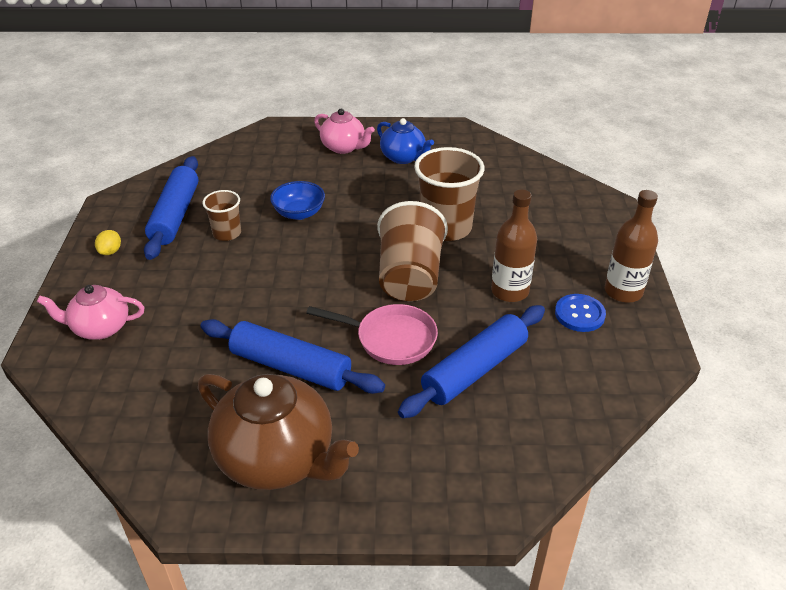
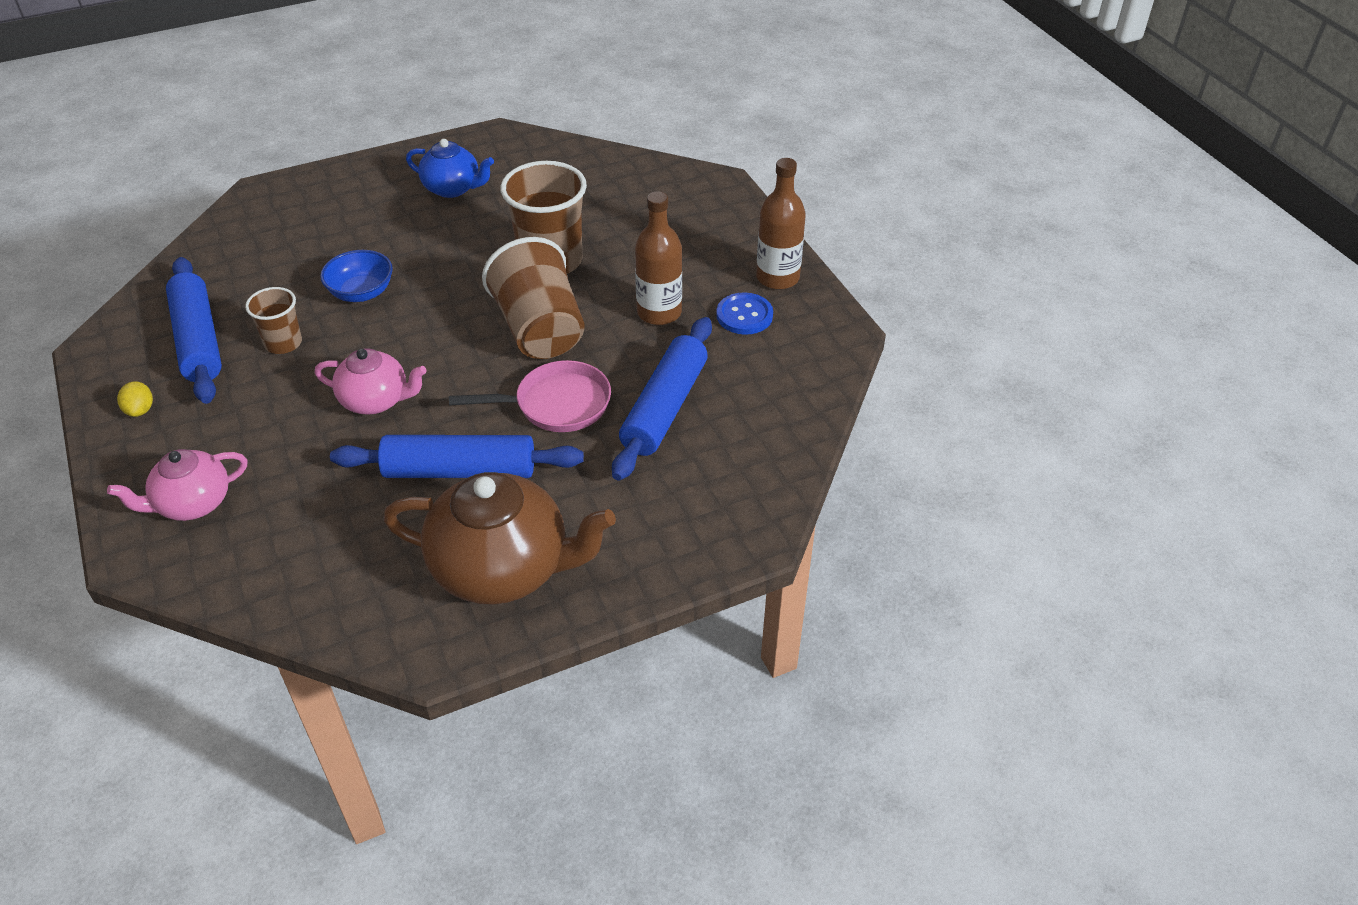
camera: 25 degrees left, 5 degrees up
pink teapot [314,109,375,154] -> pink teapot moved to [315,348,427,415]

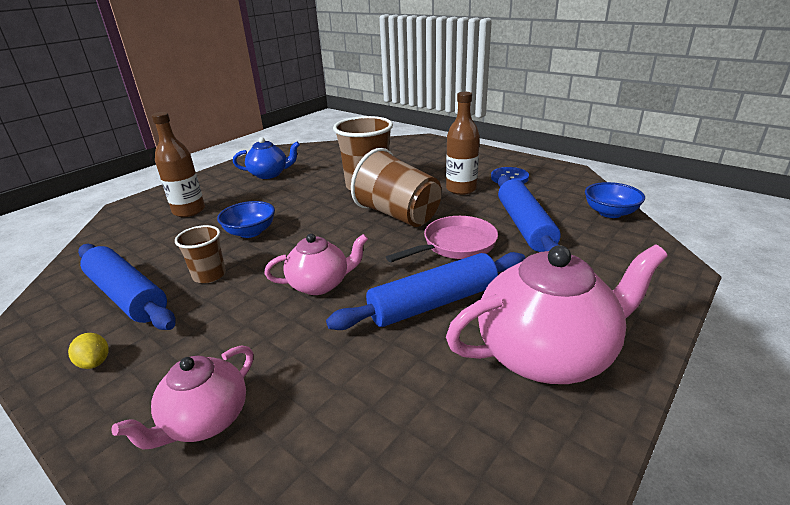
camera: 25 degrees left, 15 degrees down
brown teapot [383,472,616,605] -> pink teapot [446,245,668,384]
brown bottle [756,158,806,290] -> brown bottle moved to [152,112,205,217]
none -> blue bowl [585,182,645,218]

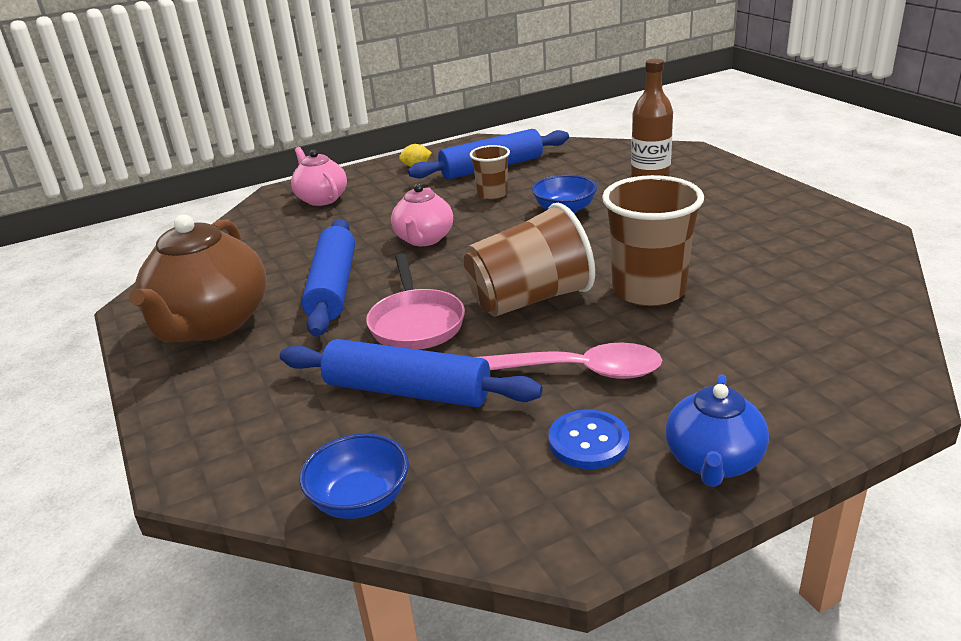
camera: 115 degrees right, 0 degrees up
blue teapot [233,137,300,179] -> blue teapot moved to [666,374,769,487]
brown bottle [446,92,480,195] -> pink spoon [477,342,662,379]
pink teapot [446,245,668,384] -> brown teapot [129,214,266,342]

